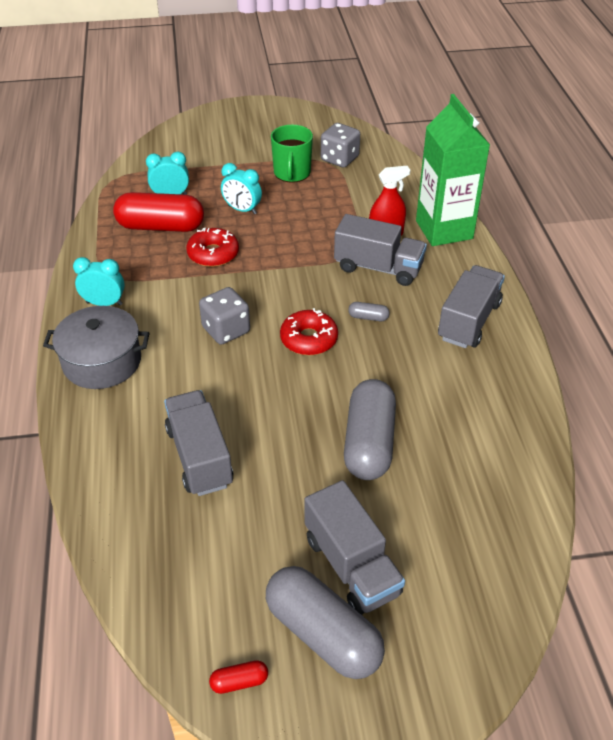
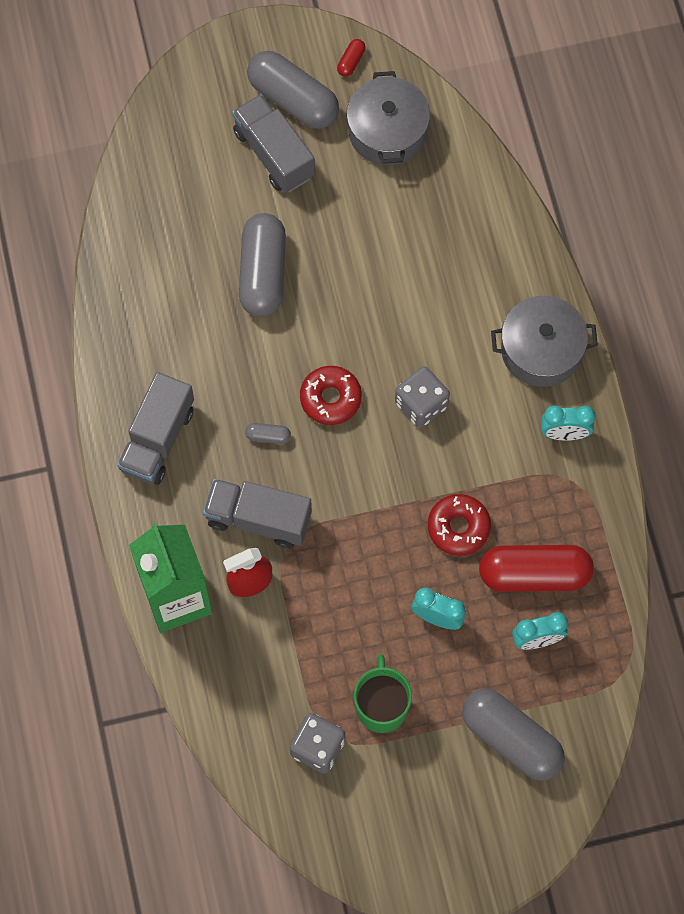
camera: 175 degrees right, 25 degrees up
grey truck [164,390,233,496] -> none
red capsule [209,660,268,694] -> red capsule turned 45 degrees counterclockwise [337,39,366,77]
none -> grey pot [347,71,430,166]
none -> grey capsule [462,689,565,781]

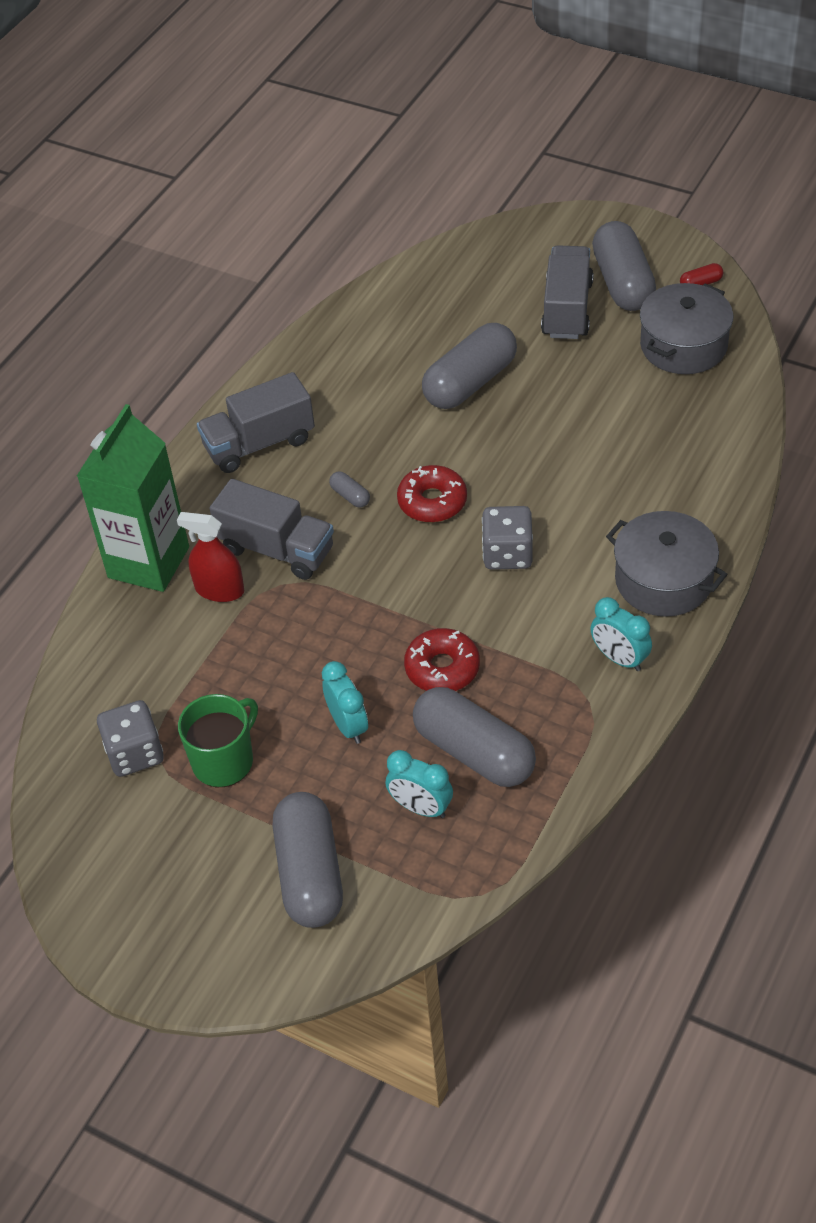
camera: 45 degrees right, 20 degrees down
grey truck [203,479,312,548] -> grey truck turned 150 degrees clockwise [210,479,334,580]
red capsule [479,545,594,592] -> grey capsule [413,687,536,787]

